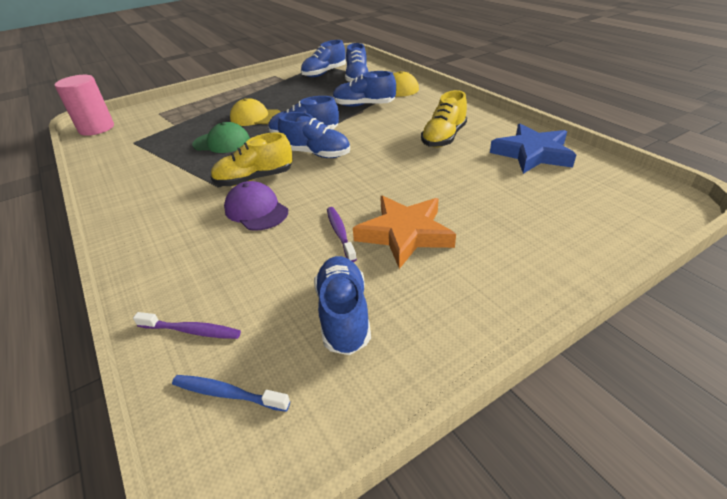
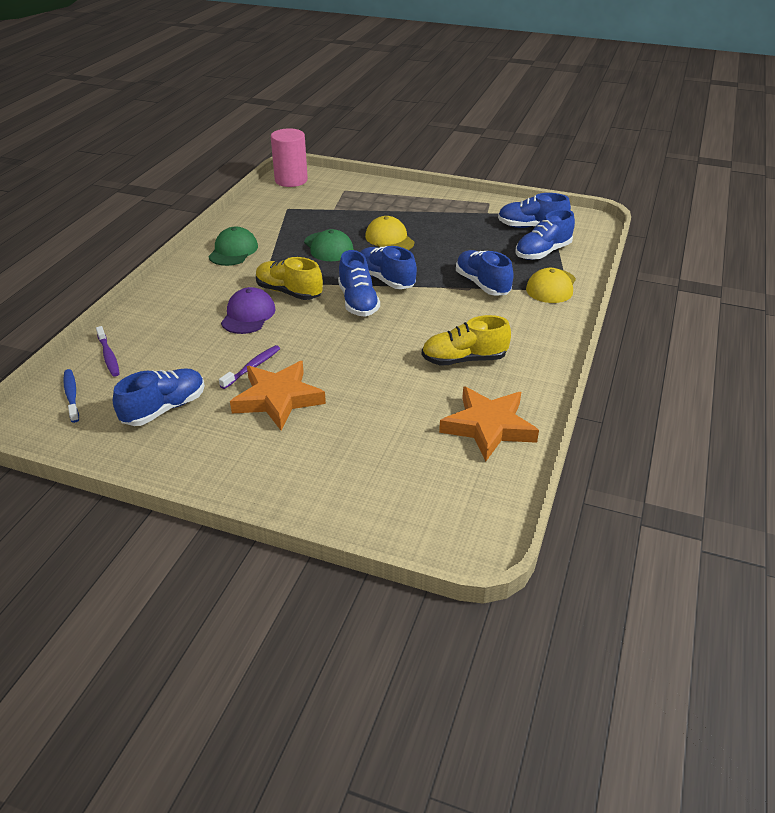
camera: 50 degrees right, 0 degrees up
blue star [490,124,576,174] -> orange star [439,386,539,461]
none -> green cap [208,227,258,266]

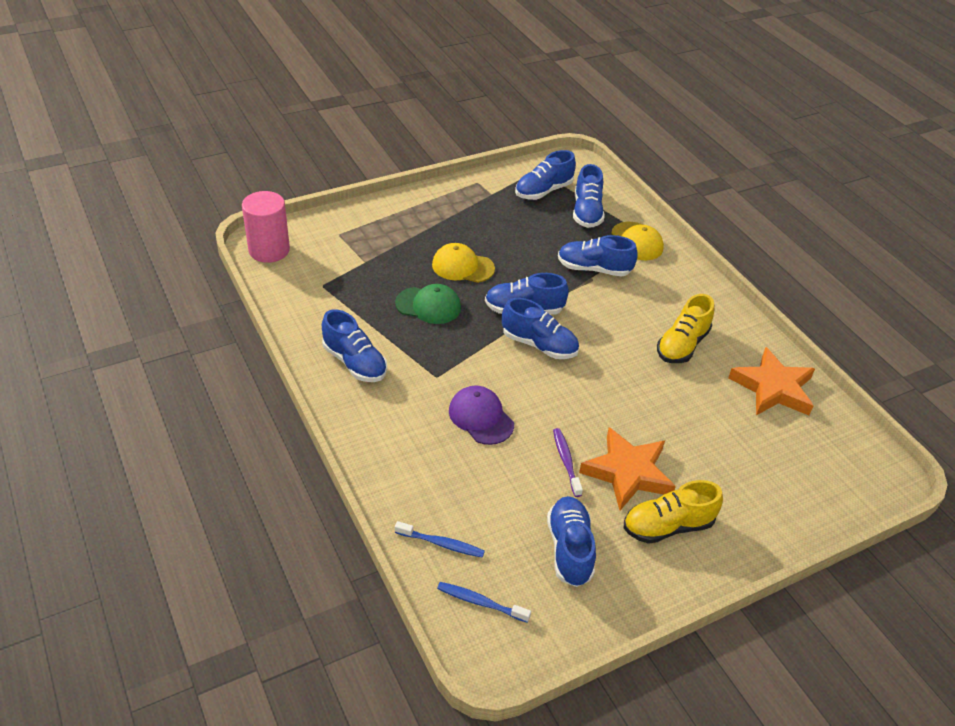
camera: 50 degrees left, 5 degrees up
purple toothbrush [96,326,120,377] -> blue toothbrush [395,521,485,558]
green cap [208,227,258,266] -> blue shoe [322,309,387,382]
yellow shoe [256,257,323,300] -> yellow shoe moved to [624,480,723,544]

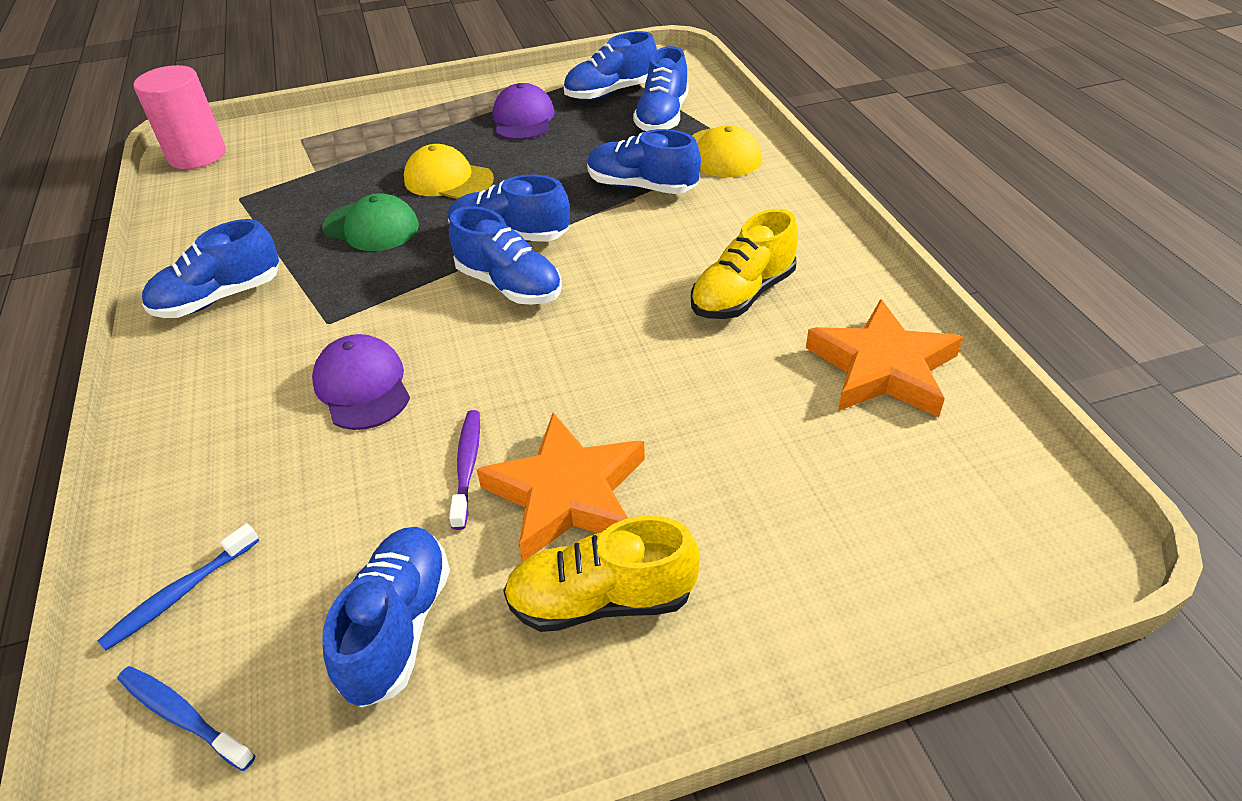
camera: 15 degrees right, 0 degrees up
blue shoe [322,309,387,382] -> blue shoe turned 90 degrees clockwise [142,219,279,318]
blue toothbrush [395,521,485,558] -> blue toothbrush turned 105 degrees clockwise [98,523,259,651]
none -> purple cap [493,83,555,140]

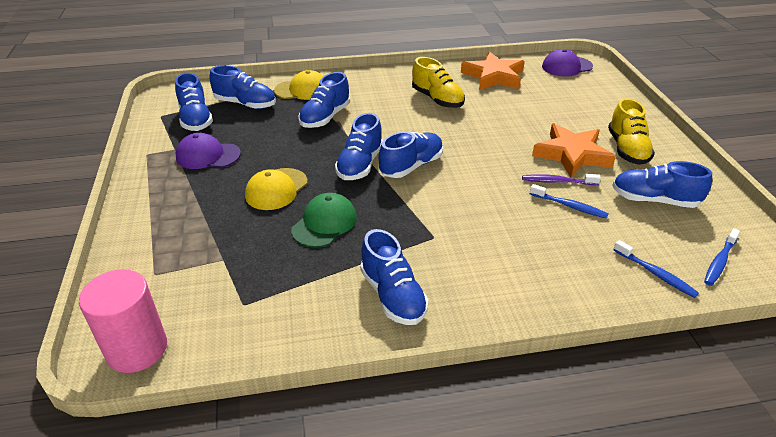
camera: 85 degrees left, 5 degrees down
purple cap [312,334,410,430] -> purple cap moved to [542,49,593,77]
none -> blue toothbrush [530,184,609,219]

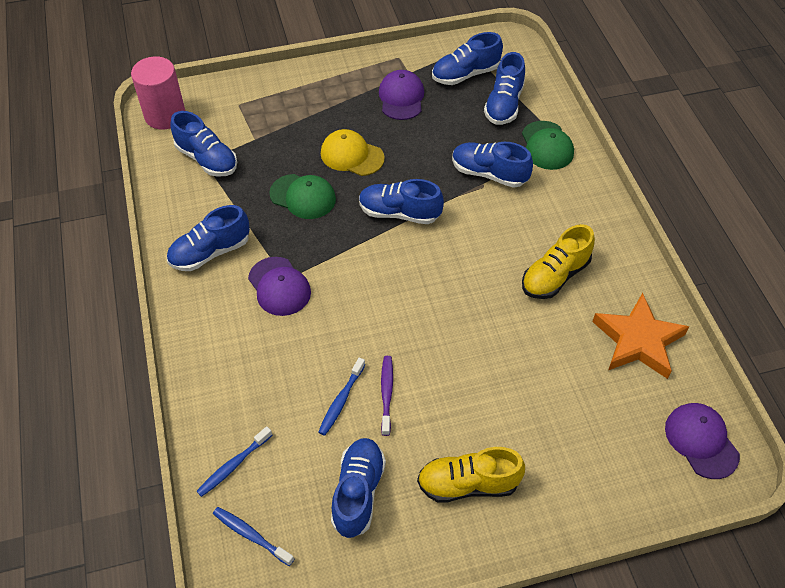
camera: 85 degrees right, 15 degrees up
yellow cap [274,70,324,100] -> green cap [522,121,574,170]
blue shoe [379,131,443,178] -> blue shoe moved to [170,111,237,177]
orange star [532,123,616,178] -> none
none -> purple cap [248,257,311,316]

